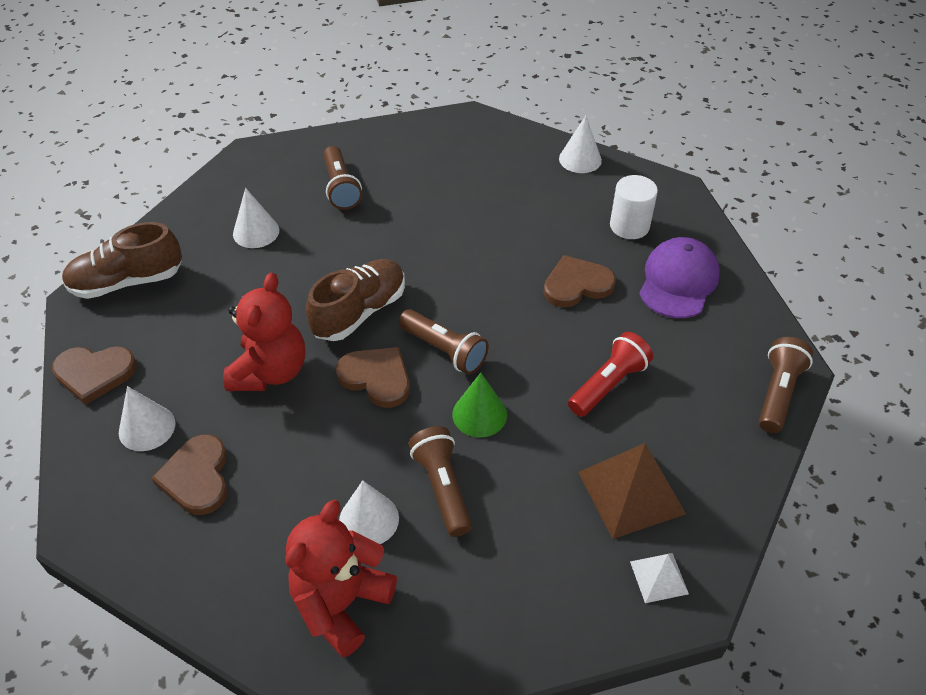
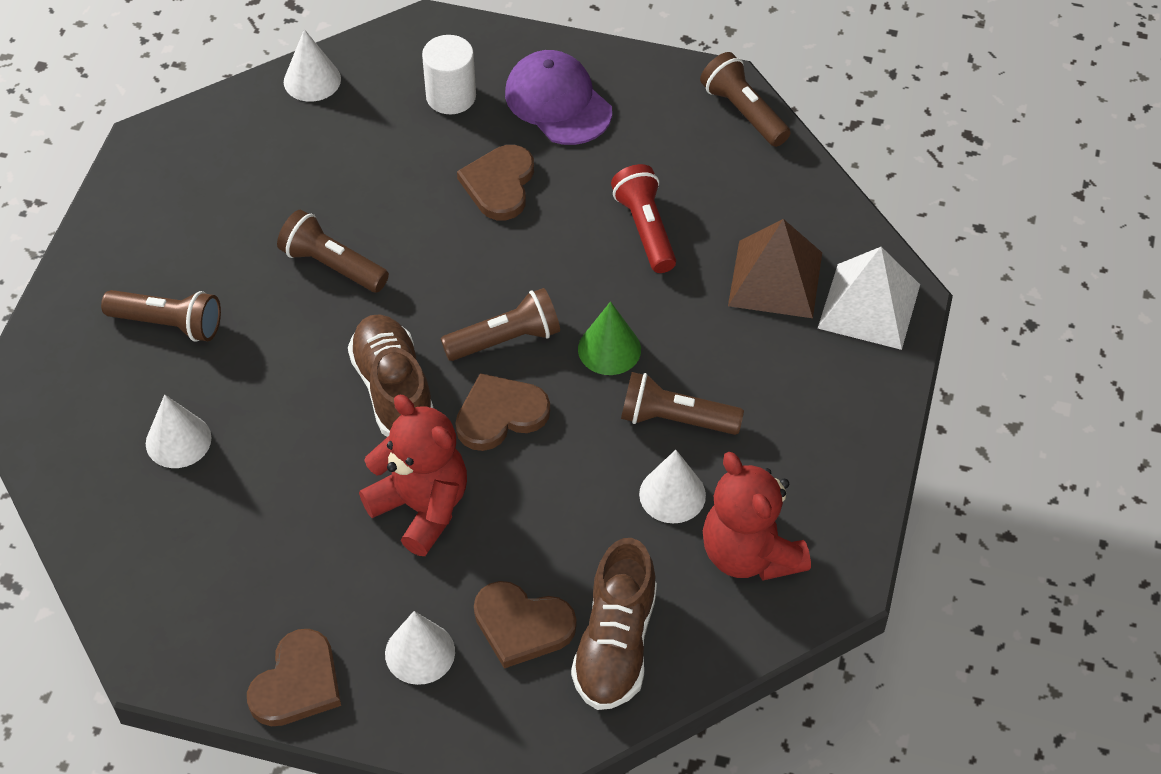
camera: 60 degrees left, 5 degrees up
brown shoe [62,222,182,299] -> brown shoe moved to [571,538,657,710]
white pyramid [630,553,689,603] -> white pyramid [818,247,920,350], size x1.88
none -> brown flashlight [277,210,389,292]

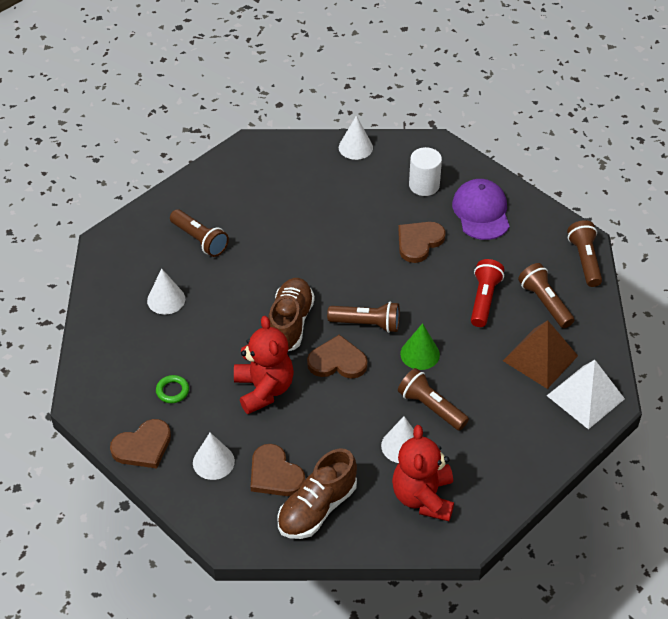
camera: 30 degrees right, 5 degrees down
brown flashlight [277,210,389,292] -> brown flashlight moved to [518,263,574,328]
none -> green ring [156,375,189,403]

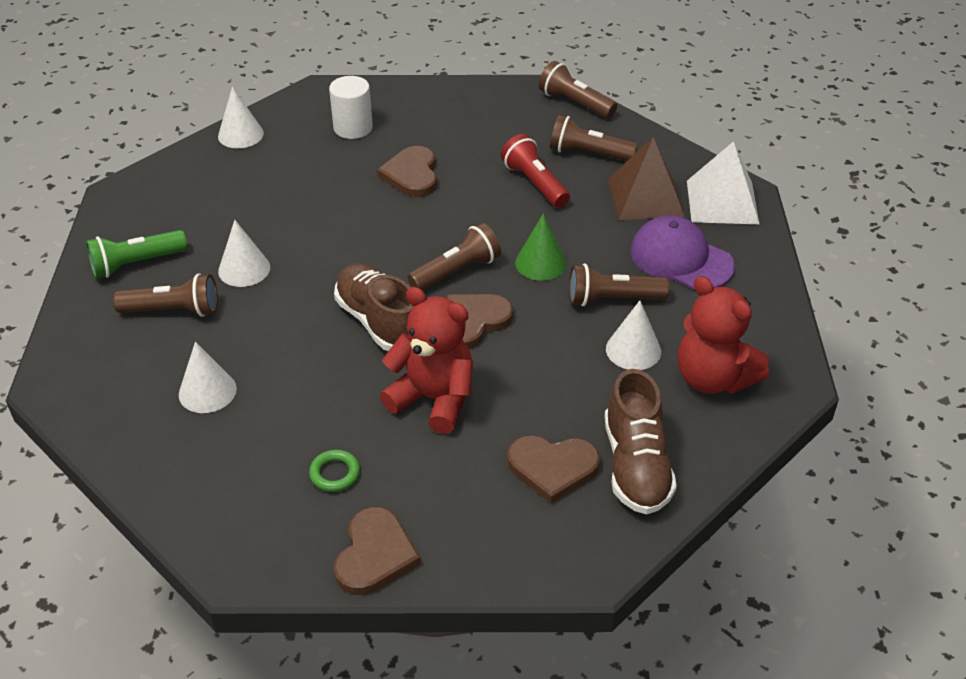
camera: 45 degrees left, 5 degrees down
white cone [193,432,235,480] -> white cone moved to [218,220,270,287]
purple cap [452,179,510,240] -> purple cap moved to [630,215,735,290]
none -> green flashlight [86,230,187,278]

